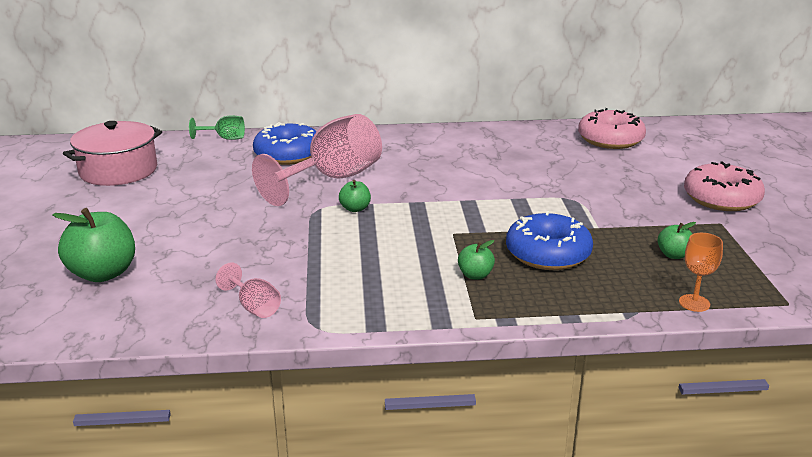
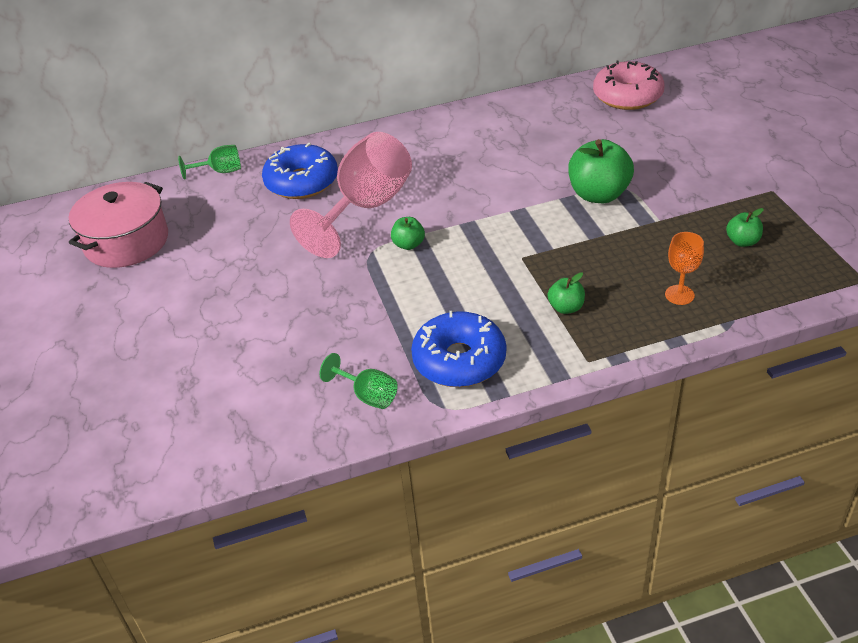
camera: 10 degrees left, 15 degrees up
green apple [52,208,135,282] -> green apple moved to [568,139,634,203]
pink goblet [216,262,281,318] -> green goblet [320,353,398,409]
blue donut [506,211,593,270] -> blue donut moved to [411,311,506,387]
orange goblet [679,233,723,312] -> orange goblet moved to [665,232,704,305]
pink donut [684,161,765,211] -> none

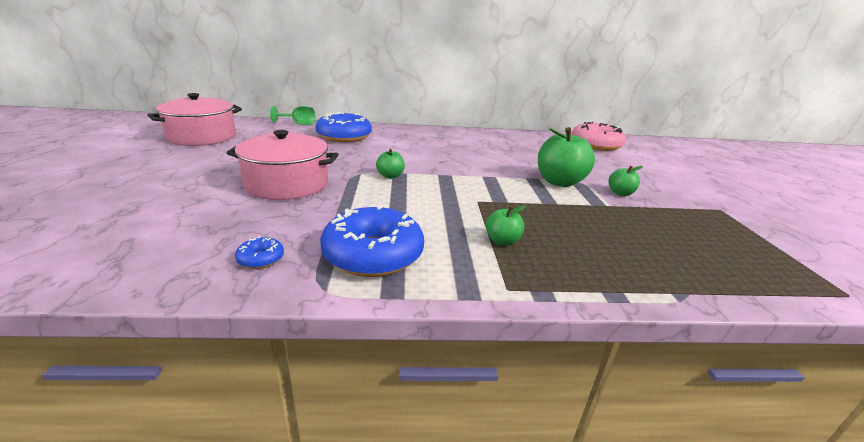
camera: 10 degrees right, 15 degrees down
pink goblet [290,132,412,258] -> none
green goblet [320,353,398,409] -> blue donut [235,236,284,269]
orange goblet [665,232,704,305] -> none
green apple [726,208,764,247] -> green apple moved to [609,166,643,196]
none -> pink pot [227,130,339,200]

